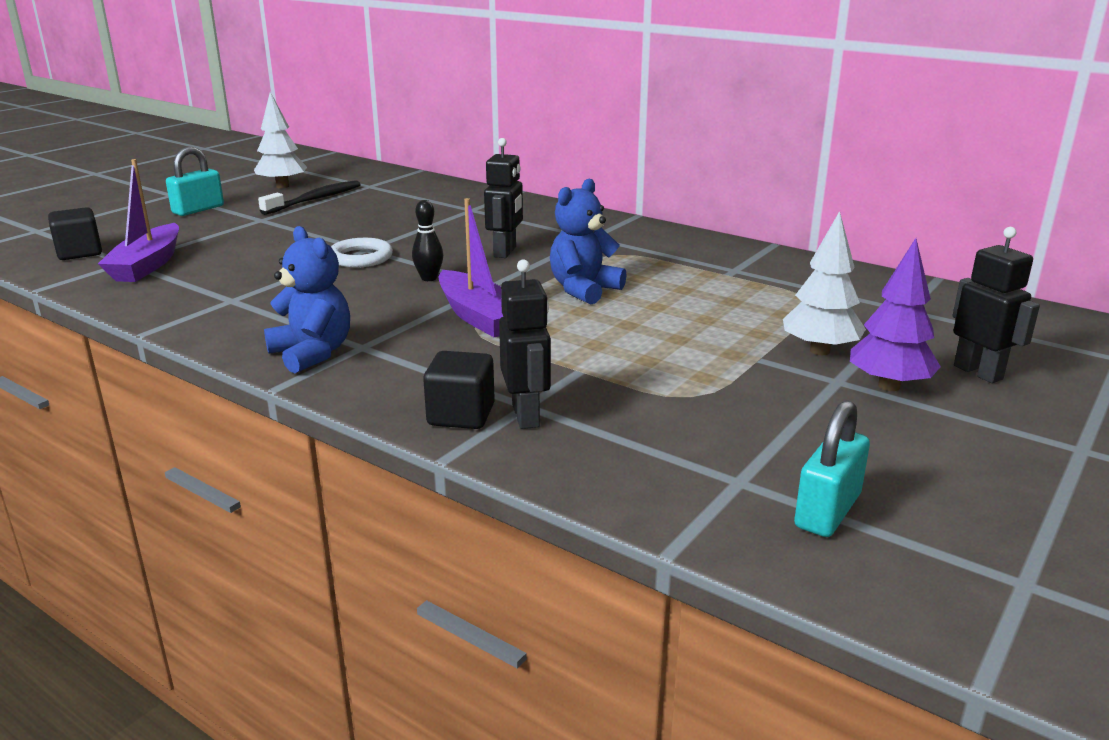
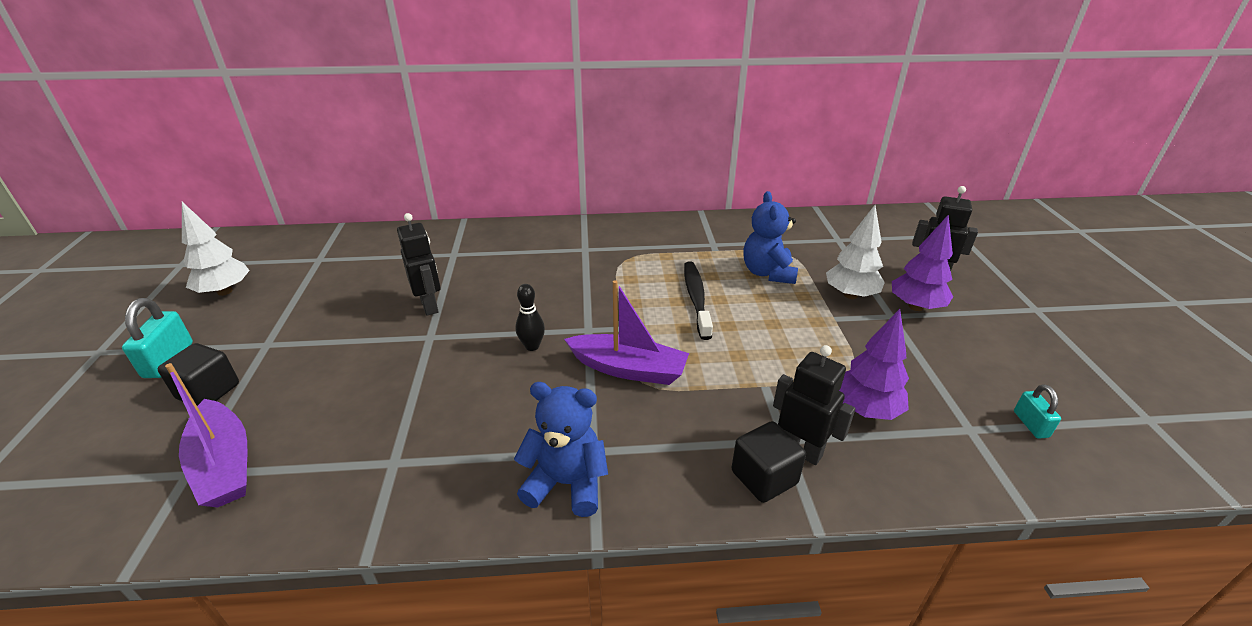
camera: 40 degrees left, 10 degrees up
black cube [48,207,102,260] -> black cube moved to [158,343,239,406]
black toothbrush [258,180,361,215] -> black toothbrush moved to [684,262,713,340]
white ring [331,238,393,268] -> none
black robot [484,138,523,258] -> black robot moved to [397,213,441,316]
blue teddy bear [550,179,626,305] -> blue teddy bear moved to [744,191,798,284]
turquoise padlock [794,400,870,537] -> turquoise padlock [1014,384,1061,439], size x0.61
none -> purple tree [839,309,909,420]

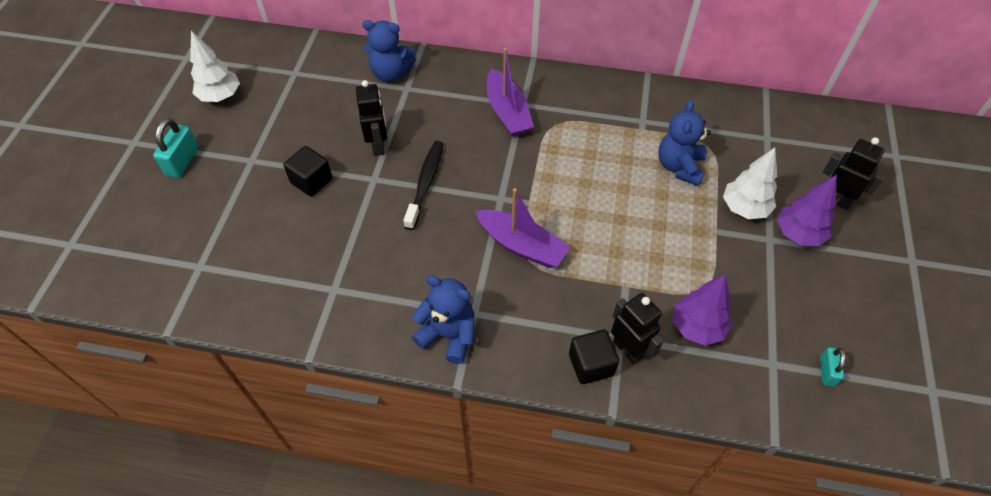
camera: 15 degrees right, 20 degrees up
black cube [158,343,239,406] -> black cube moved to [284,146,332,196]
purple boat [165,363,247,507] -> purple boat moved to [487,48,534,137]
black bowling pin [515,284,545,351] -> none
black toothbrush [684,262,713,340] -> black toothbrush moved to [403,141,444,230]
none -> blue teddy bear [362,20,416,82]

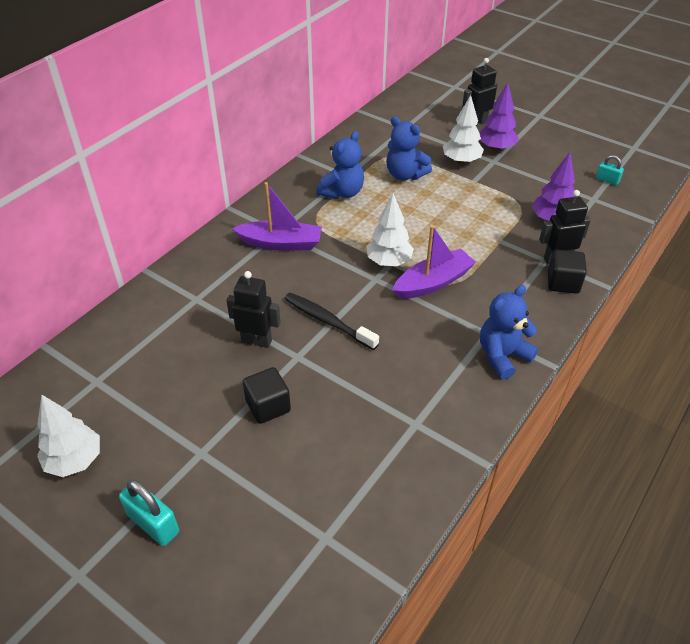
camera: 65 degrees left, 10 degrees down
blue teddy bear [362,20,416,82] -> blue teddy bear moved to [317,131,364,199]
none -> white tree [366,193,414,266]

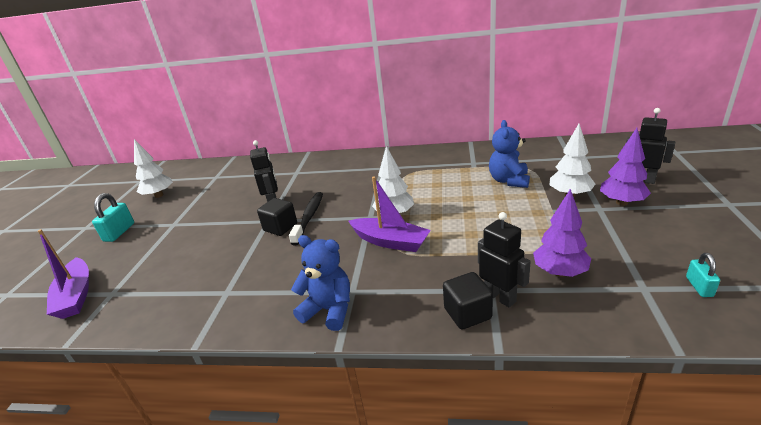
camera: 65 degrees right, 15 degrees down
purple boat [232,182,322,251] -> purple boat moved to [38,230,89,319]
black cube [243,367,291,424] -> black cube moved to [257,198,297,236]
blue teddy bear [317,131,364,199] -> none

